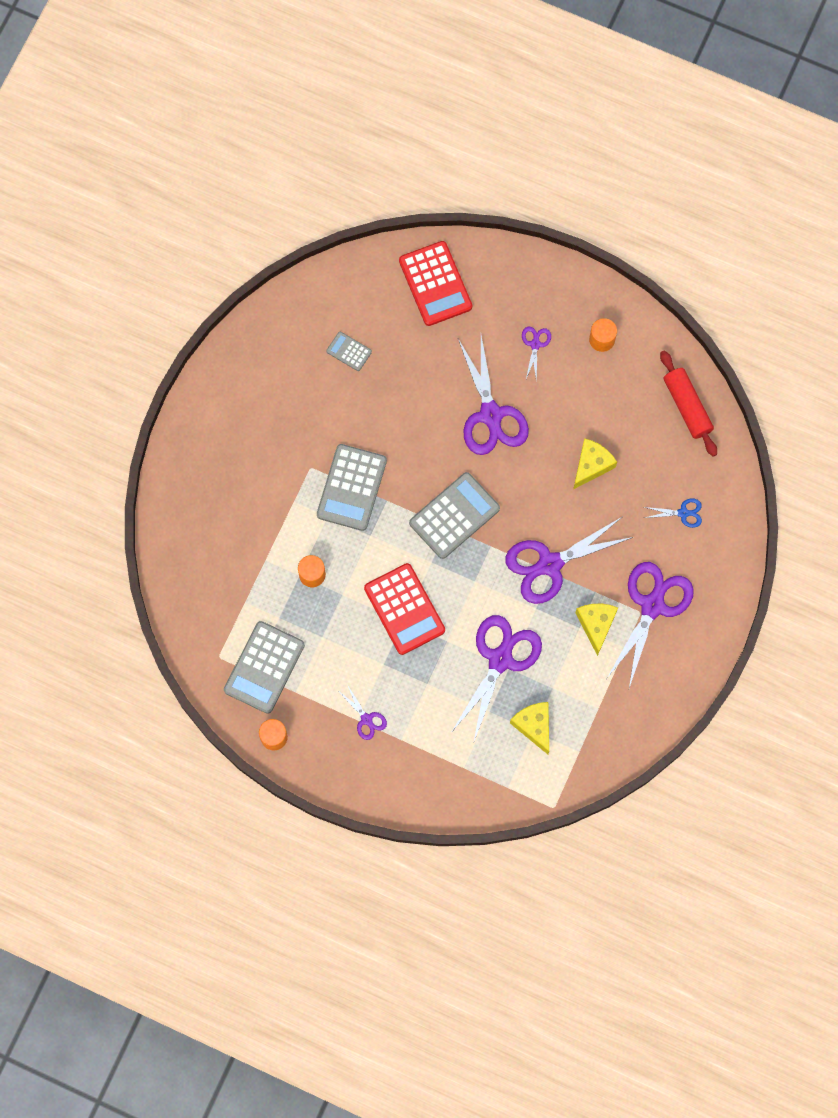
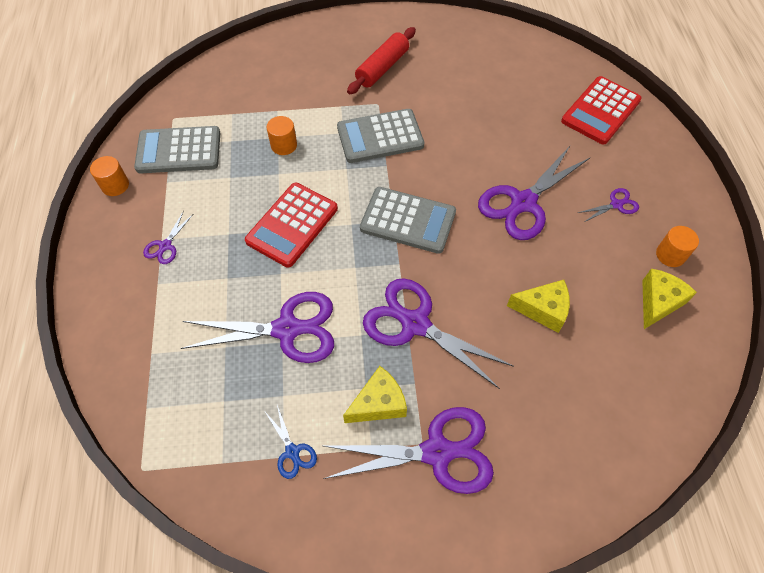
camera: 60 degrees right, 15 degrees down
grey calculator [326,332,372,371] -> none
yellow cheese [510,702,549,754] -> yellow cheese moved to [642,269,697,329]
blue scissors [644,498,702,528] -> blue scissors moved to [265,405,317,479]
red rolling pin [660,350,717,456] -> red rolling pin moved to [347,27,416,94]

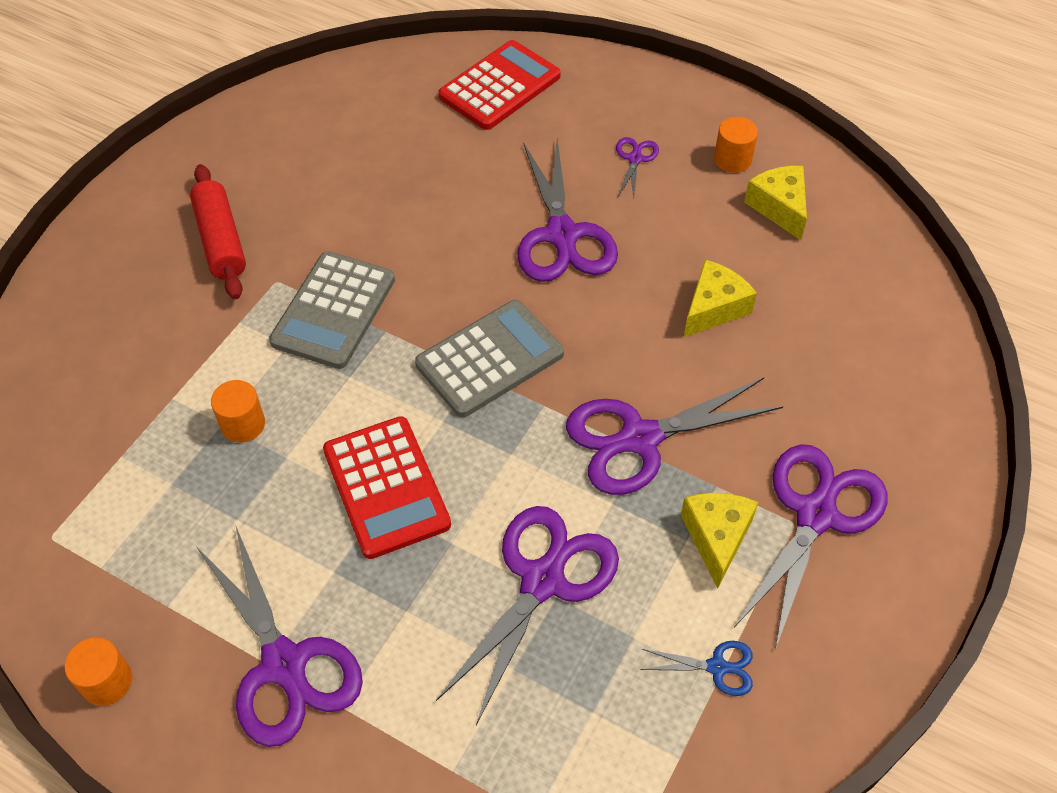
camera: 55 degrees left, 5 degrees down
grey calculator [134,126,220,173] -> none
purple scissors [143,210,193,264] -> purple scissors [197,527,363,747], size x2.18
red calculator [561,76,642,145] -> red calculator turned 120 degrees counterclockwise [438,40,561,130]

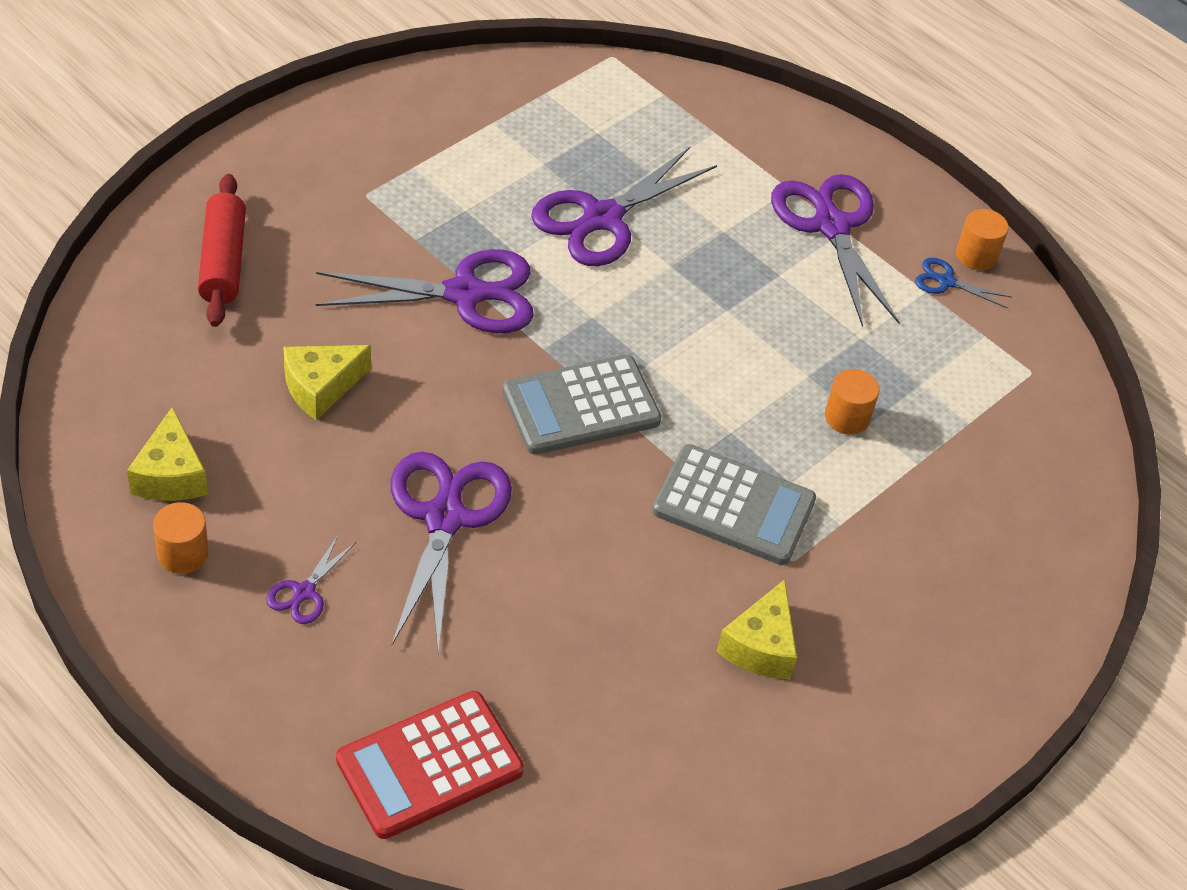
camera: 170 degrees left, 5 degrees down
red rolling pin [190,164,246,299] -> red rolling pin moved to [198,174,246,327]
grey calculator [269,251,395,369] -> grey calculator turned 75 degrees clockwise [652,444,816,565]
red calculator [323,416,451,559] -> none
blue scissors [641,641,753,696] -> blue scissors moved to [915,257,1011,308]
yellow cheese [681,493,758,588] -> yellow cheese moved to [716,579,797,679]
purple scissors [734,444,888,650] -> none

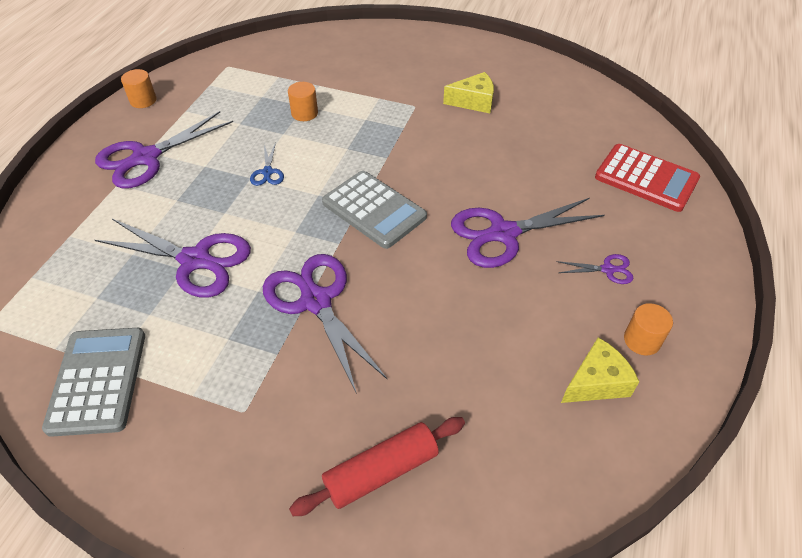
camera: 110 degrees left, 0 degrees up
yellow cheese [284,345,371,420] -> none
grey calculator [652,444,816,565] -> grey calculator moved to [42,328,145,437]
blue scissors [915,257,1011,308] -> blue scissors moved to [250,142,284,186]

